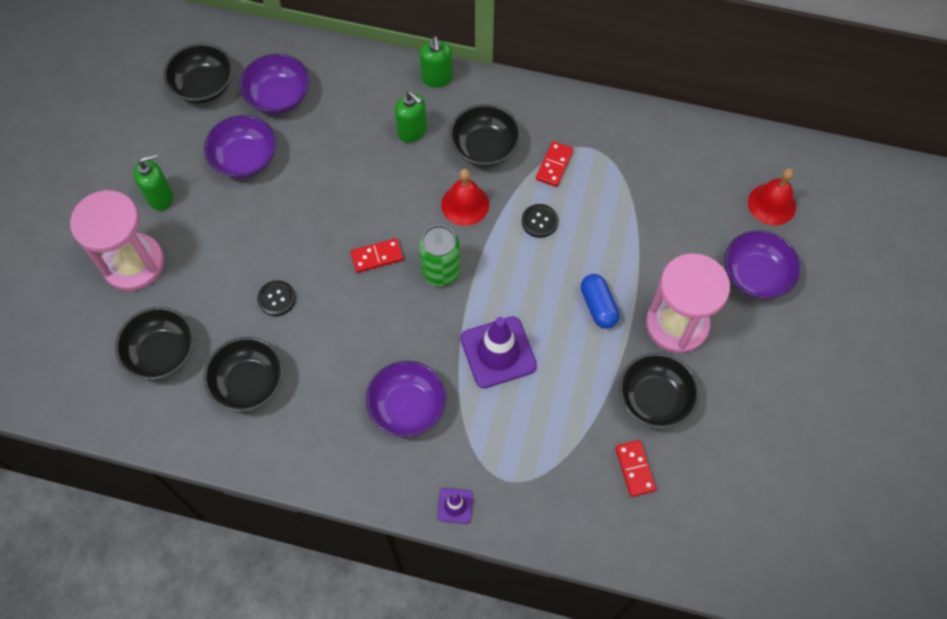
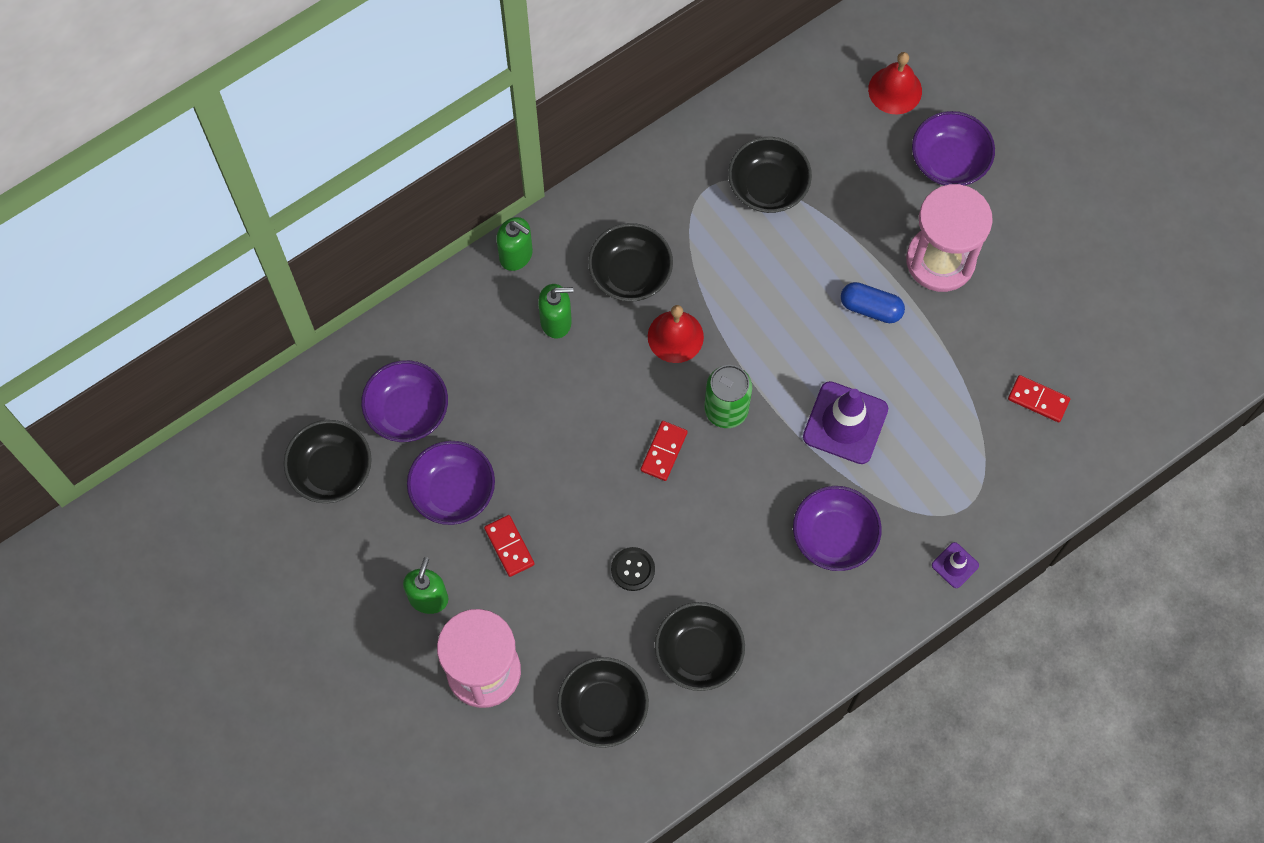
camera: 50 degrees left, 5 degrees up
black button [522,204,558,238] -> none
red domino [536,141,573,187] -> red domino moved to [484,515,534,577]
black bowl [619,353,699,429] -> black bowl moved to [728,137,812,213]

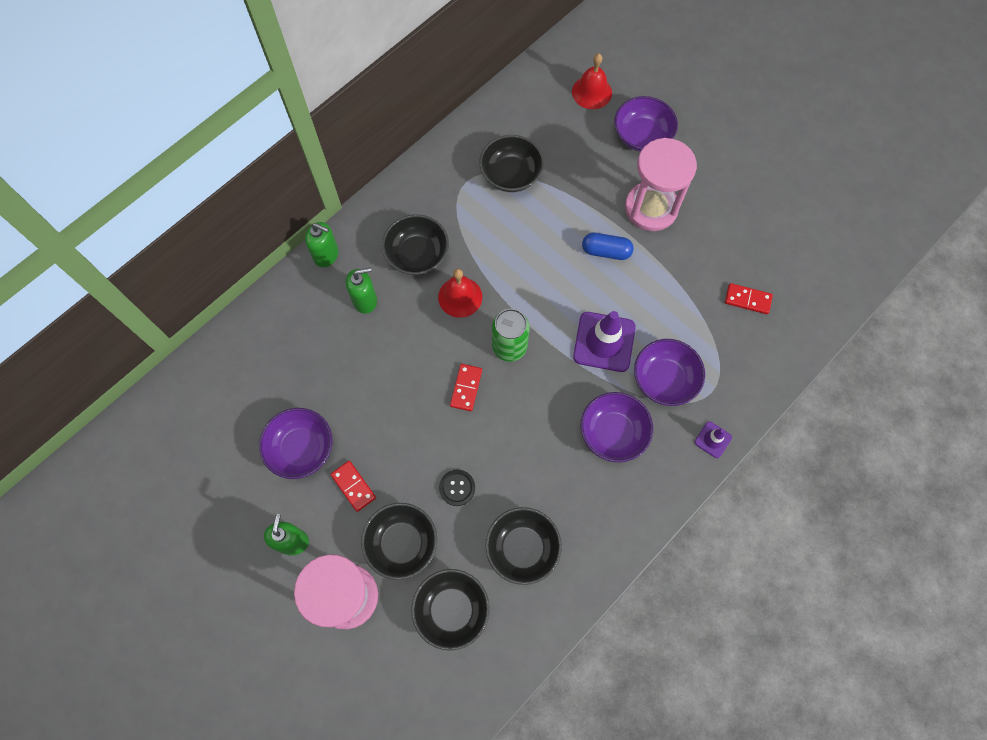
camera: 10 degrees left, 0 degrees up
black bowl [284,420,372,503] -> black bowl moved to [361,503,437,580]
purple bowl [361,360,448,442] -> purple bowl moved to [634,339,705,406]

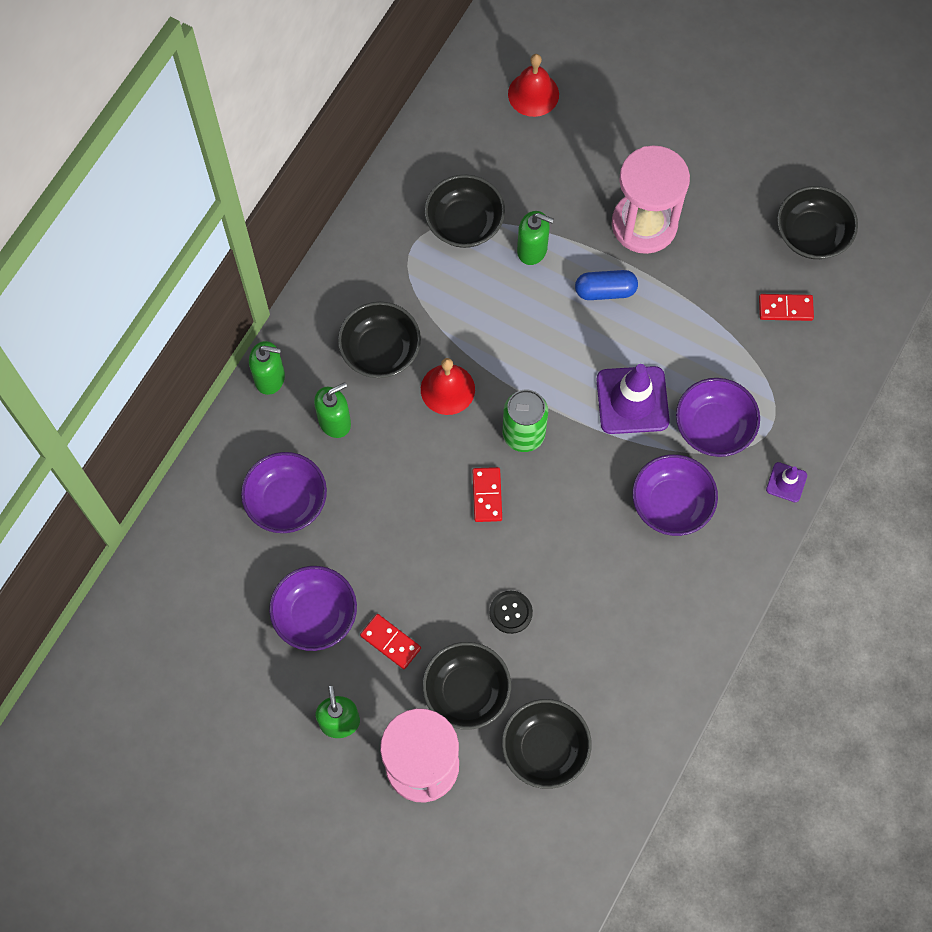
camera: 15 degrees left, 0 degrees up
black bowl [485,507,562,585] -> black bowl moved to [777,186,858,259]
purple bowl [614,96,678,152] -> purple bowl moved to [241,452,327,533]
none -> green soap dispenser [517,211,554,265]

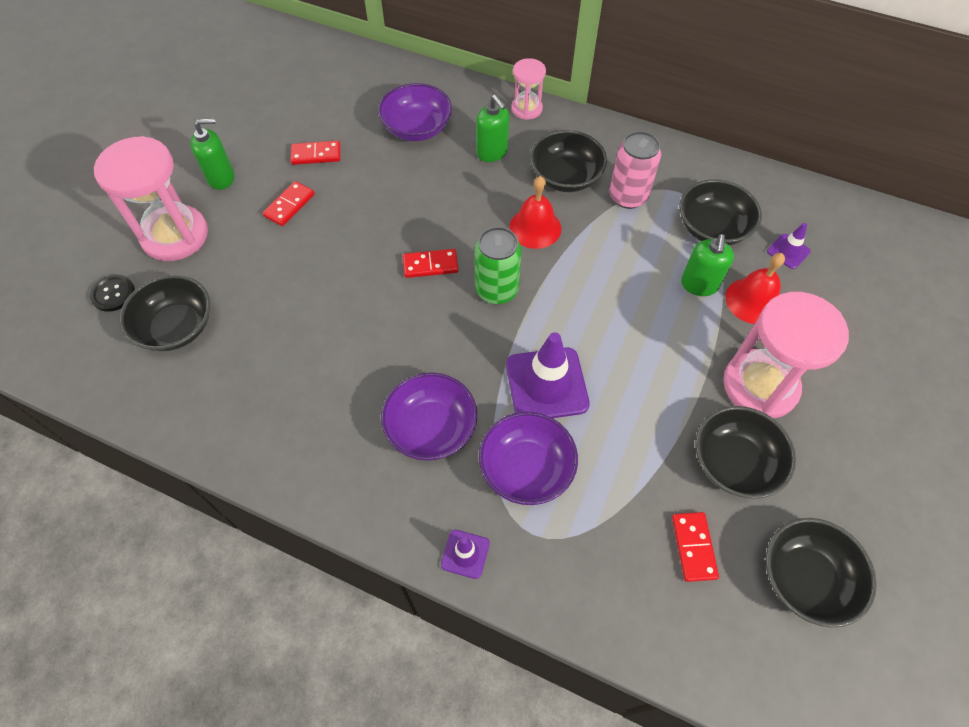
camera: 85 degrees right, 10 degrees down
green soap dispenser [249,341,285,395] -> pink hourglass [511,58,546,120]
purple bowl [269,566,357,651] -> red domino [291,141,340,165]
black bowl [422,642,511,730] -> black bowl moved to [695,406,796,499]
black button [490,591,533,634] -> black button moved to [90,275,135,312]
red bell [508,54,559,117] -> red bell moved to [725,253,785,324]
blue capsule [575,270,638,300] -> none
none -> pink can [609,131,661,209]
none -> purple traffic cone [767,223,811,269]

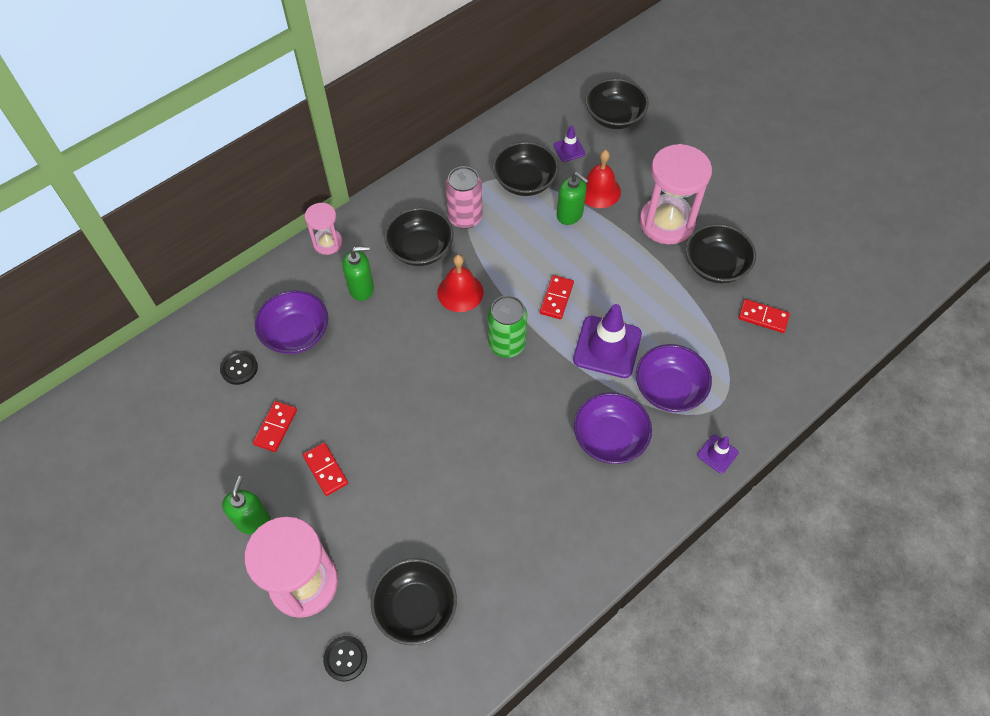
camera: 65 degrees left, 0 degrees up
red domino [403,249,459,278] -> red domino moved to [540,275,574,319]
black bowl [766,518,877,628] -> black bowl moved to [585,78,649,129]
none -> black button [220,351,258,385]

